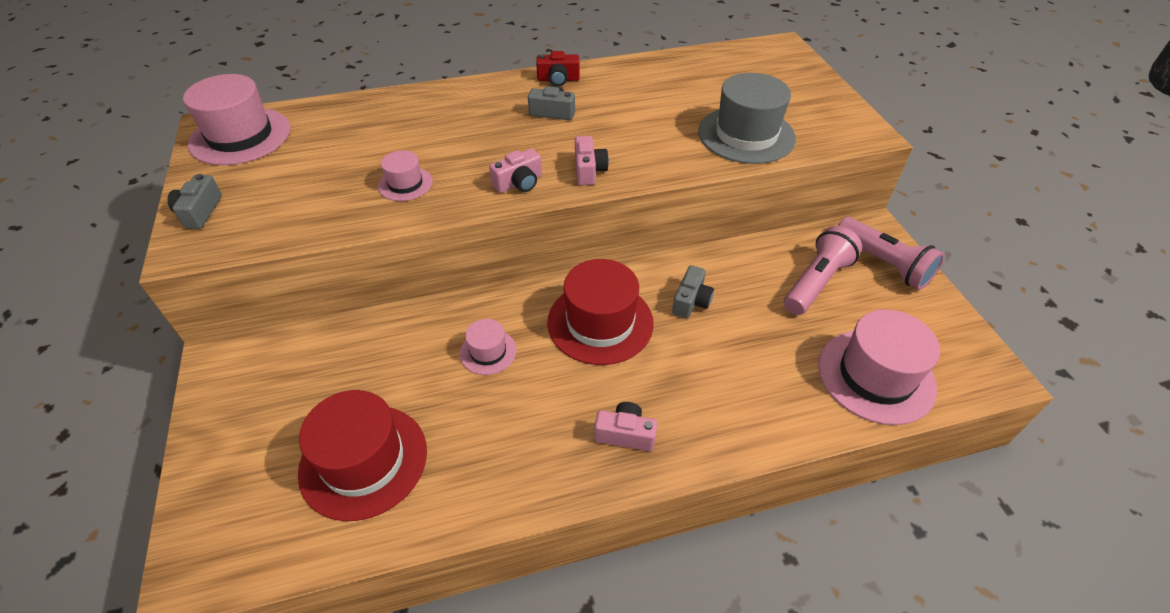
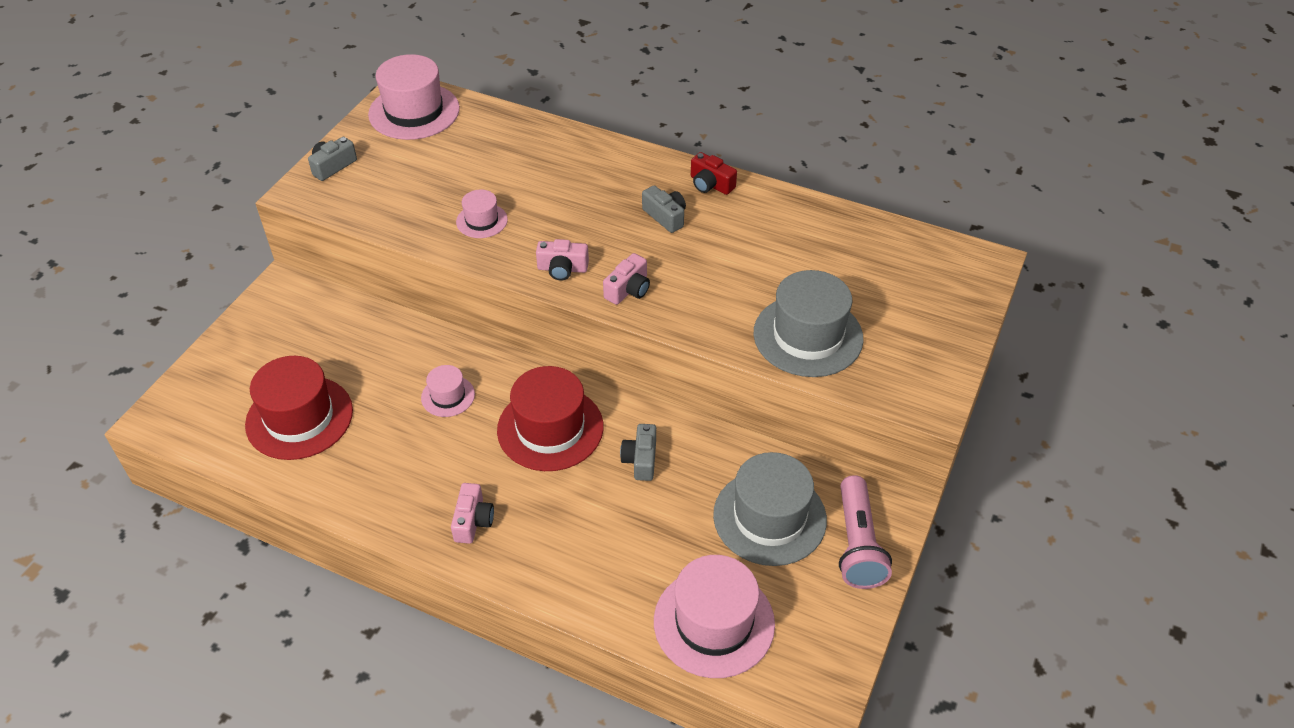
camera: 40 degrees right, 0 degrees up
pink camera [594,402,657,451] -> pink camera turned 45 degrees clockwise [451,483,494,544]
grey camera [672,265,714,318] -> grey camera turned 120 degrees clockwise [620,424,656,481]
pink flashlight [784,226,862,315] -> grey hat [713,452,827,566]

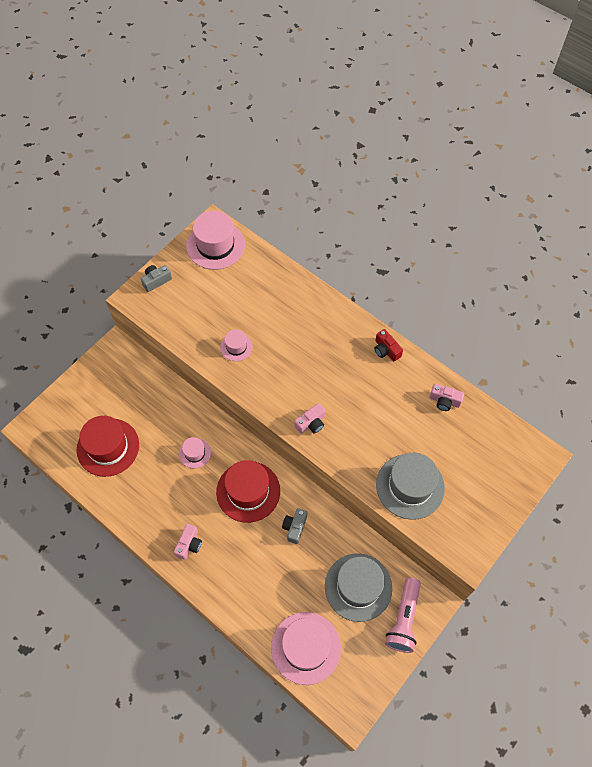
camera: 15 degrees right, 15 degrees up
pink camera [536,239,589,280] -> pink camera moved to [430,383,464,411]
grey camera [642,185,686,233] -> none

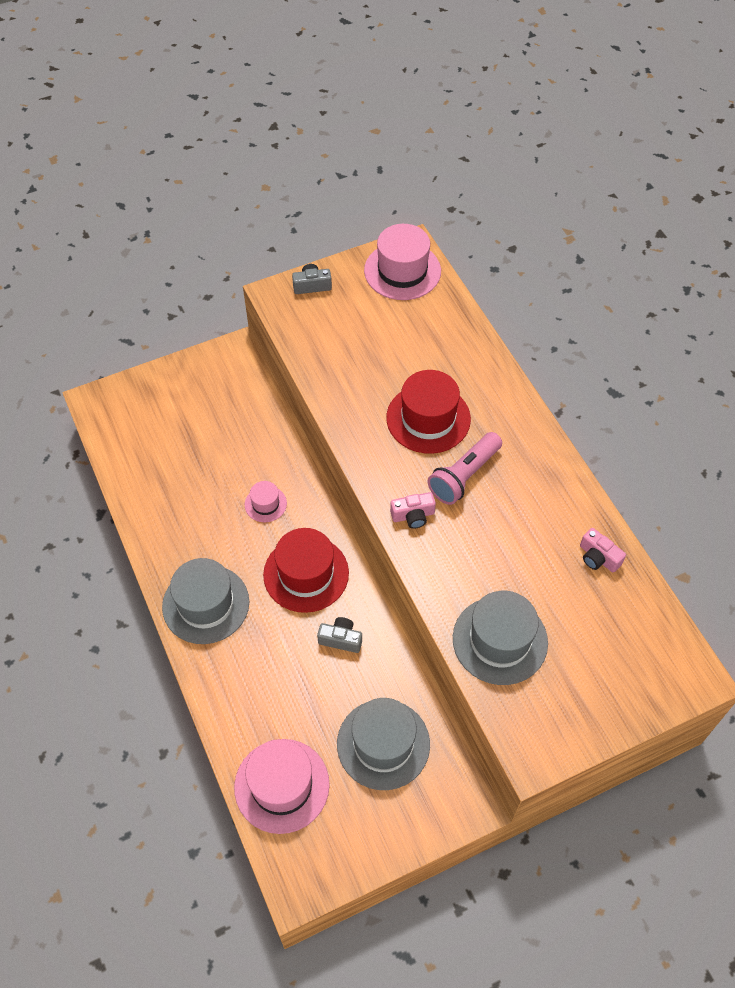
camera: 25 degrees right, 5 degrees down
red hat [77,416,139,477] -> red hat moved to [386,370,471,454]
pink camera [174,524,202,560] -> grey hat [162,558,249,644]
pink hat [220,330,253,361] -> none
grey camera [282,508,307,544] -> grey camera turned 60 degrees clockwise [317,617,362,653]
red camera [374,329,403,362] -> none
pink flashlight [385,577,421,653] -> pink flashlight moved to [428,432,502,505]

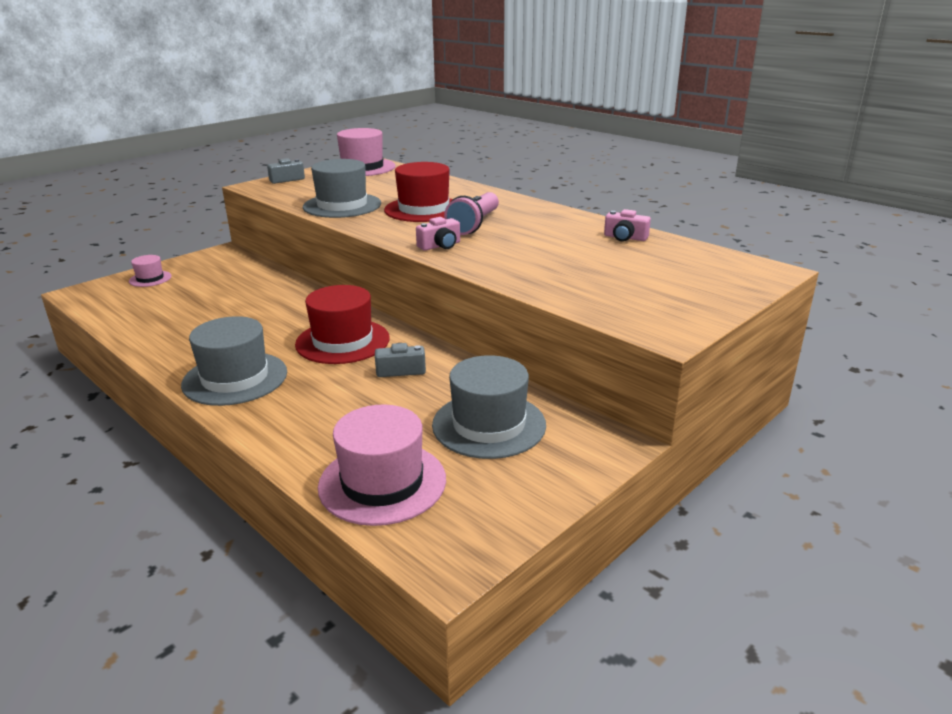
camera: 20 degrees left, 30 degrees down
pink hat [245,481,287,522] -> pink hat moved to [129,255,172,287]
grey hat [453,591,548,685] -> grey hat moved to [303,159,381,218]

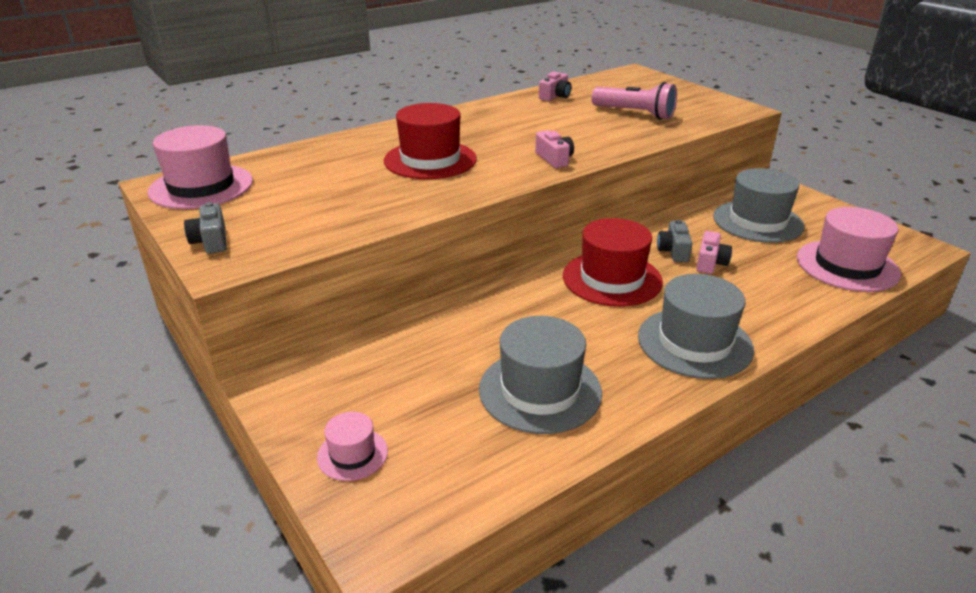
camera: 80 degrees left, 5 degrees up
grey hat [303,159,381,218] -> grey hat moved to [479,316,602,434]
pink flashlight [444,192,499,235] -> pink flashlight moved to [591,82,677,120]
none -> pink camera [696,231,732,274]

